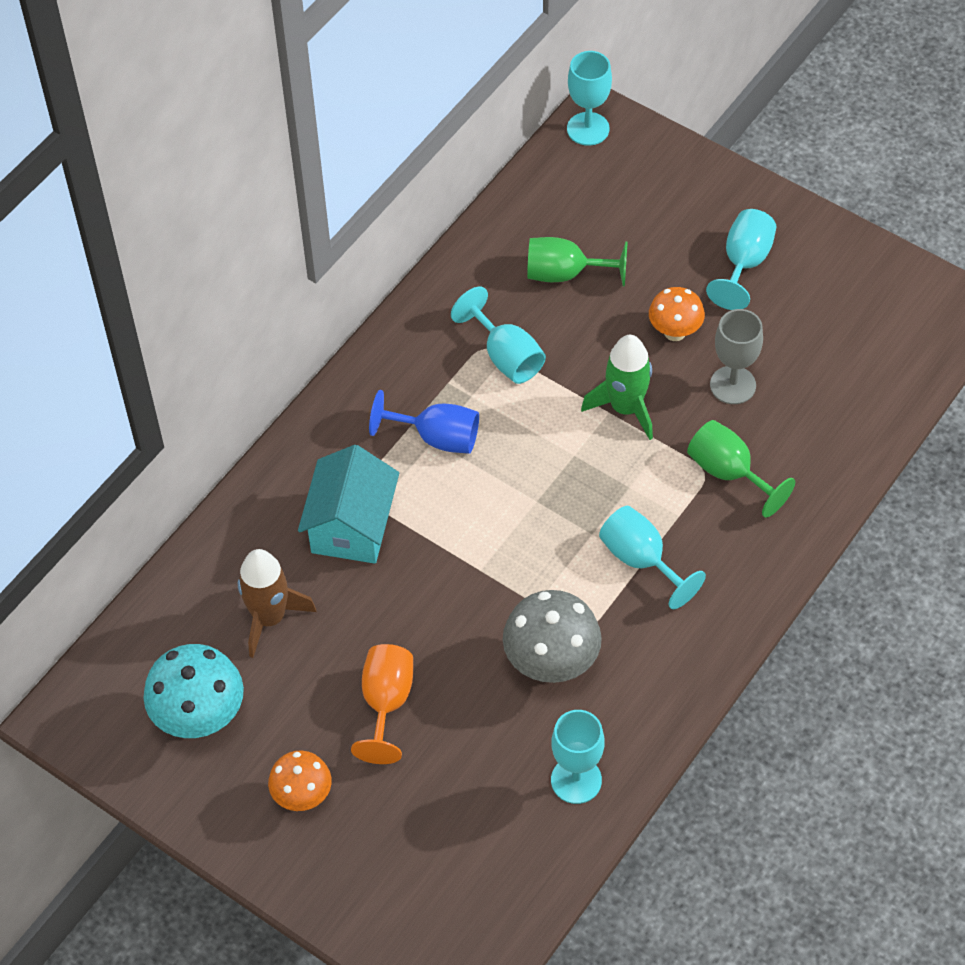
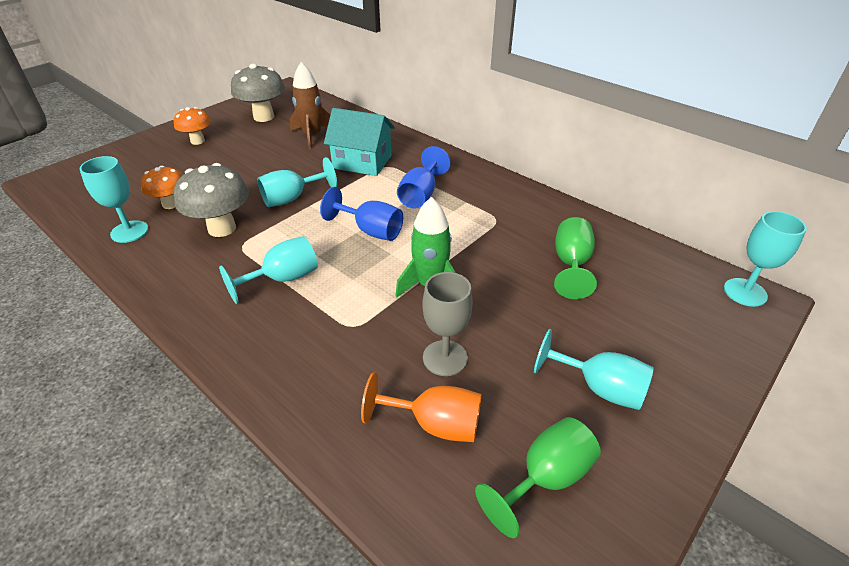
camera: 95 degrees right, 15 degrees down
turquoise mushroom [143,644,244,738] -> grey mushroom [231,64,285,122]
orange goblet [351,644,413,764] -> orange goblet moved to [361,372,482,442]
turquoise goblet [451,287,546,384] -> turquoise goblet moved to [257,157,337,207]
orange mushroom [649,287,705,341] -> orange mushroom moved to [141,166,182,209]
green goblet [687,420,795,518] -> green goblet moved to [475,417,601,538]
none -> blue goblet [320,187,403,241]

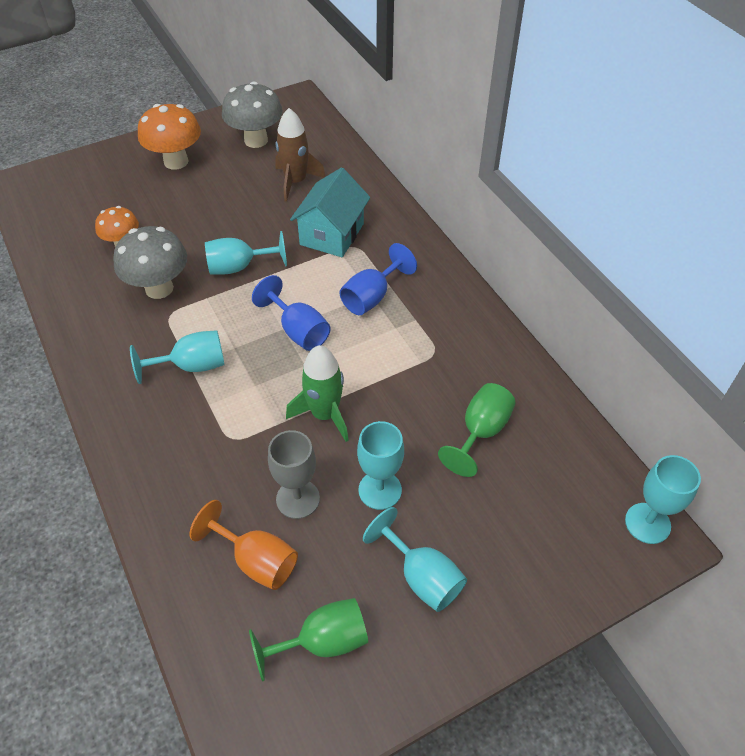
camera: 20 degrees right, 10 degrees up
turquoise goblet [79,156,148,243] -> turquoise goblet moved to [357,421,404,510]
orange mushroom [174,107,211,145] -> orange mushroom [138,104,201,169], size x1.60
turquoise house [324,108,395,176] -> turquoise house turned 75 degrees clockwise [290,167,370,257]

